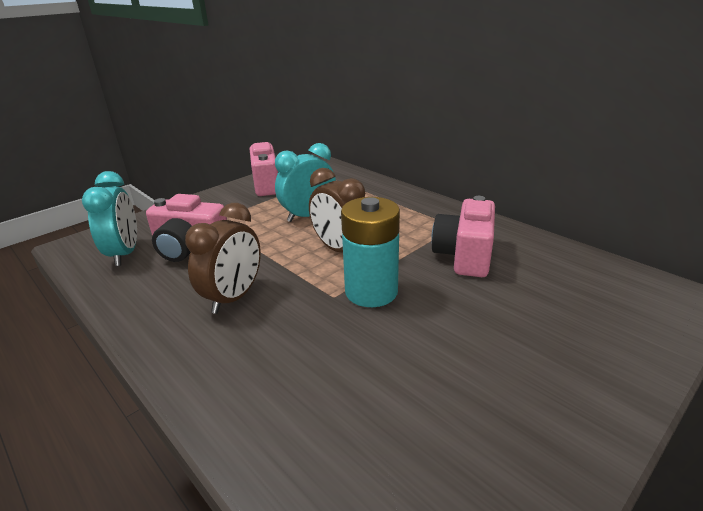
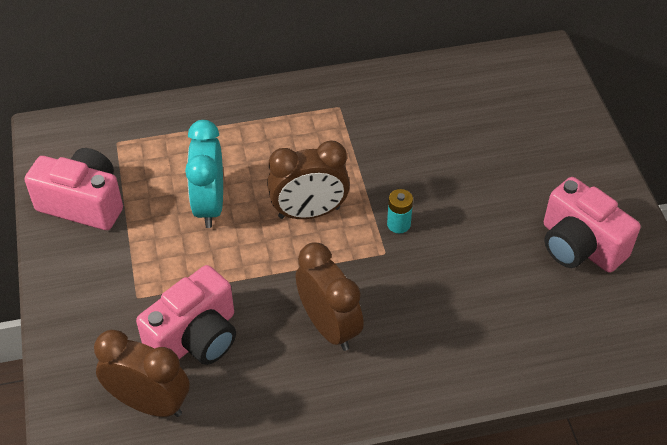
camera: 60 degrees left, 20 degrees up
turquoise clock [82,171,137,266] -> brown clock [94,330,190,417]
turquoise battery [341,197,400,307] -> turquoise battery [387,189,413,233], size x0.44
pink camera [431,196,495,277] -> pink camera moved to [544,177,641,273]

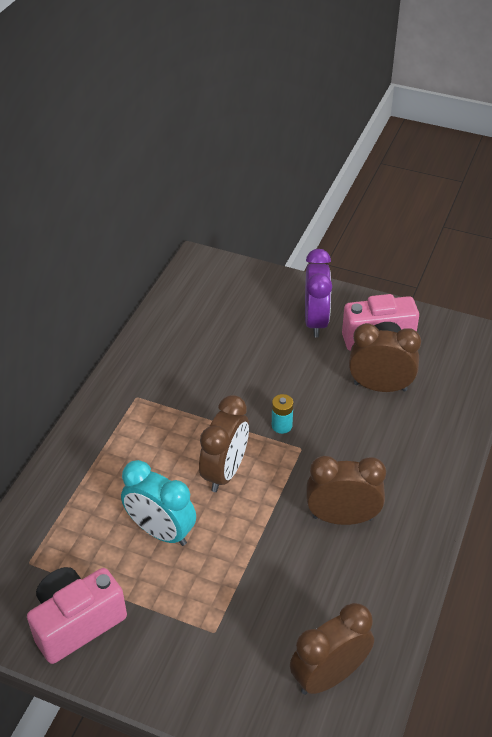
camera: 55 degrees left, 5 degrees down
pink camera [136,265,236,365] -> none
none -> purple clock [305,249,332,337]
none -> brown clock [349,323,421,392]

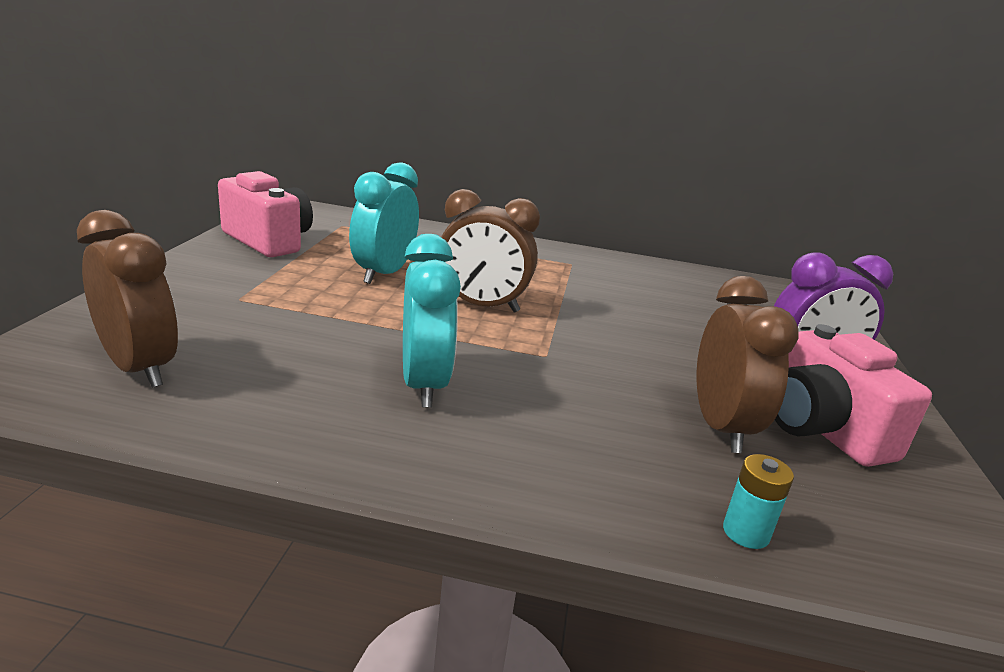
camera: 75 degrees right, 20 degrees down
turquoise battery [272,394,293,434] -> turquoise battery moved to [723,454,794,549]
brown clock [306,456,386,525] -> turquoise clock [403,234,461,407]

